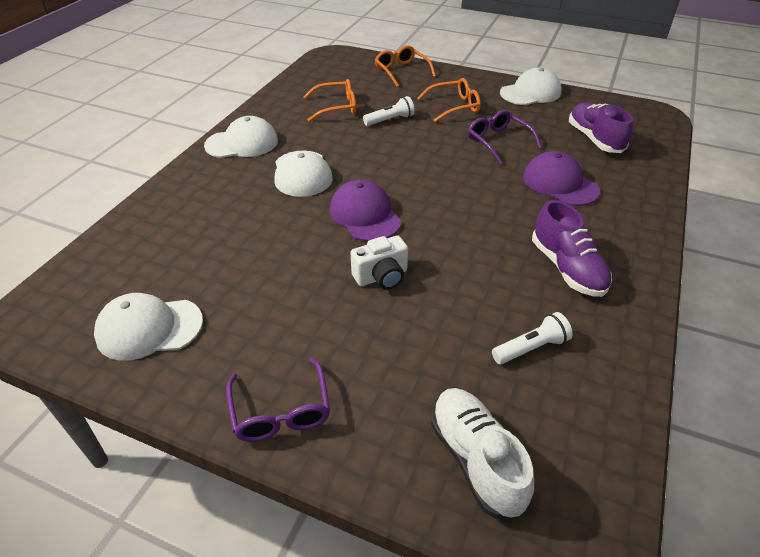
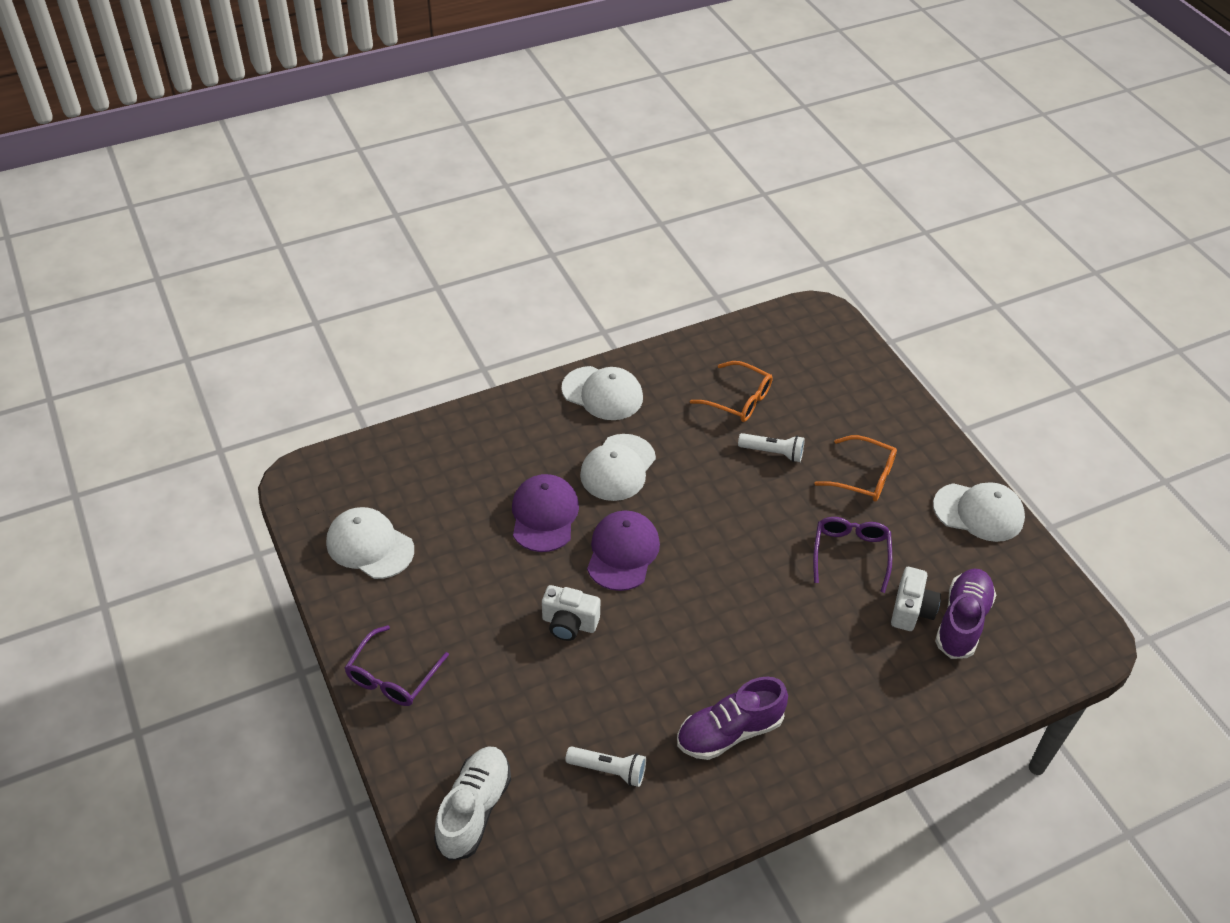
camera: 40 degrees right, 5 degrees up
orange glasses [375,45,436,87] -> none
purple cap [523,151,600,206] -> purple cap moved to [512,474,579,552]
purple shoe [532,200,612,297] -> purple shoe turned 45 degrees clockwise [677,677,788,760]
none -> white camera [891,567,941,631]

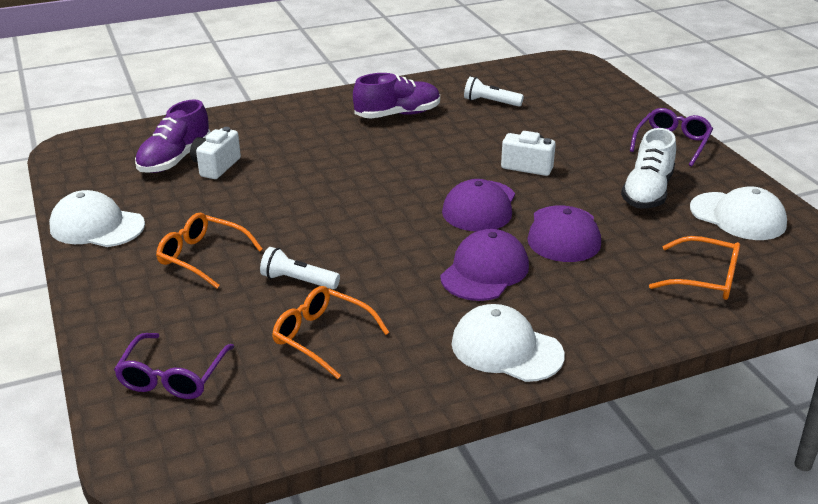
camera: 175 degrees left, 15 degrees down
white shoe [434,746,511,861] -> white shoe moved to [621,128,676,209]
white cap [580,434,656,501] -> purple cap [440,229,529,301]
purple glasses [813,517,892,593] -> purple glasses moved to [114,333,234,399]
none -> orange glasses [649,236,740,300]

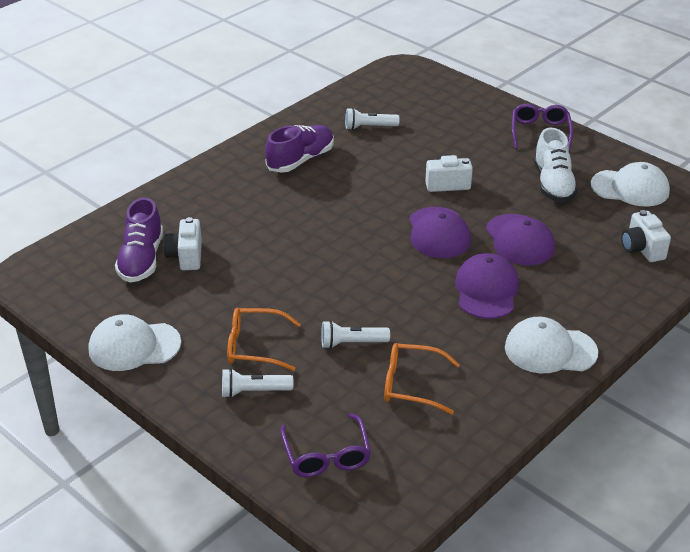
camera: 25 degrees left, 5 degrees up
orange glasses [649,236,740,300] -> white camera [621,210,671,262]
none -> white flashlight [222,368,293,398]

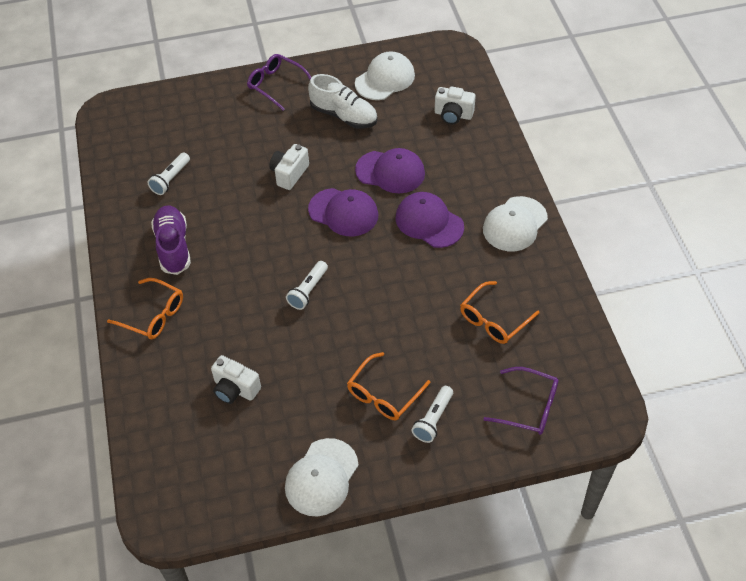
camera: 55 degrees left, 15 degrees up
purple shoe [115,198,163,283] -> none
white flashlight [321,320,390,349] -> white flashlight moved to [286,261,328,310]
none -> orange glasses [107,278,183,339]

